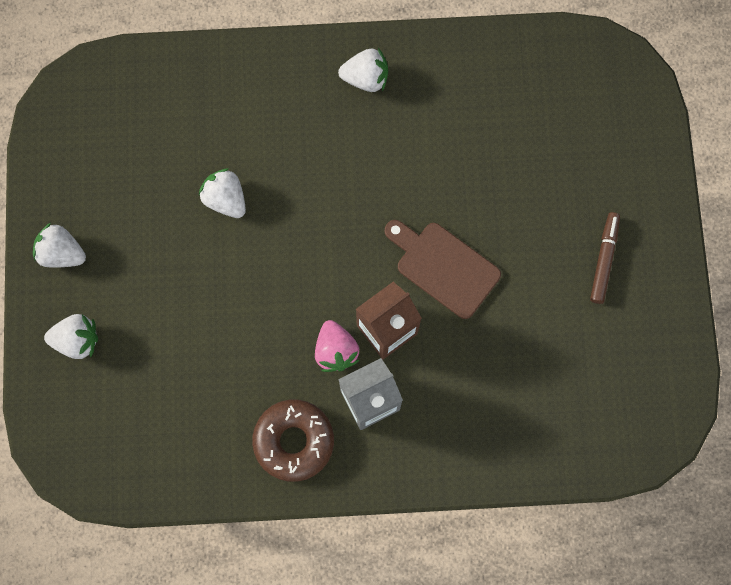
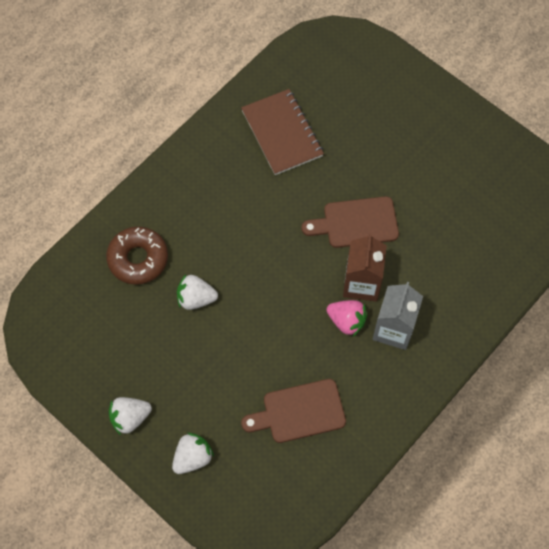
camera: 45 degrees left, 10 degrees down
brown donut [252,400,334,482] -> brown donut moved to [106,227,168,285]
white strawberry [338,48,388,92] -> none
brown marker [590,212,620,304] -> none
none -> brown notebook [241,89,324,175]
none -> brown cutting board [241,379,346,443]

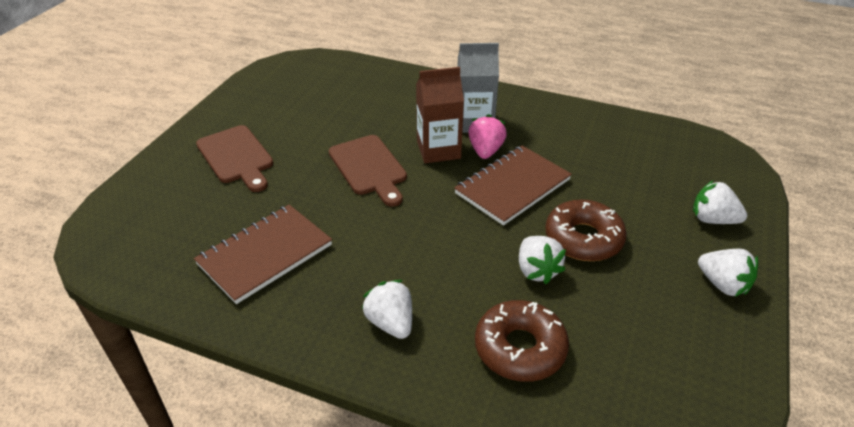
camera: 110 degrees left, 25 degrees down
brown cutting board [241,379,346,443] -> brown cutting board moved to [196,125,273,192]
none -> white strawberry [362,280,412,339]
none -> brown notebook [454,145,572,226]
none -> brown donut [545,199,627,261]

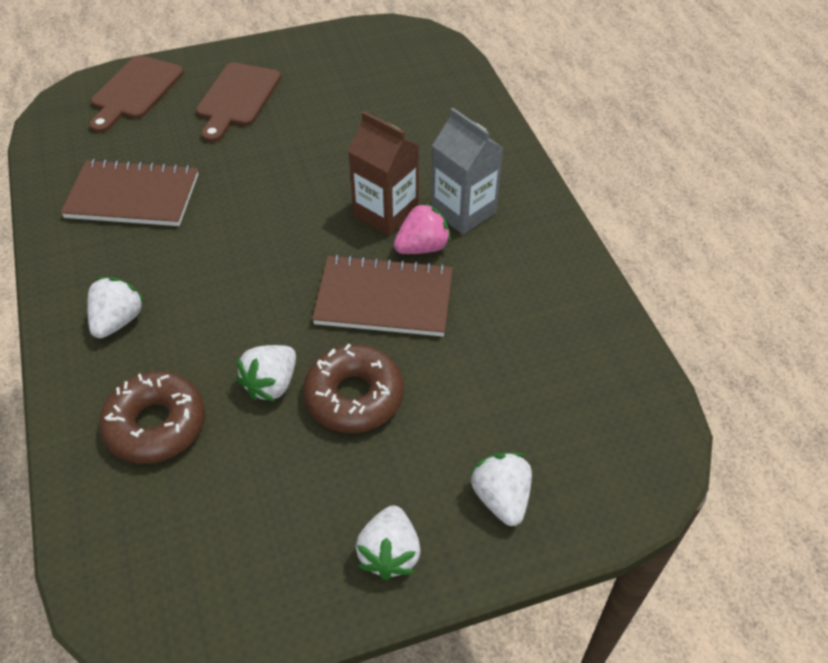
camera: 50 degrees right, 10 degrees up
brown cutting board [329,135,407,207] -> brown cutting board moved to [89,55,184,133]

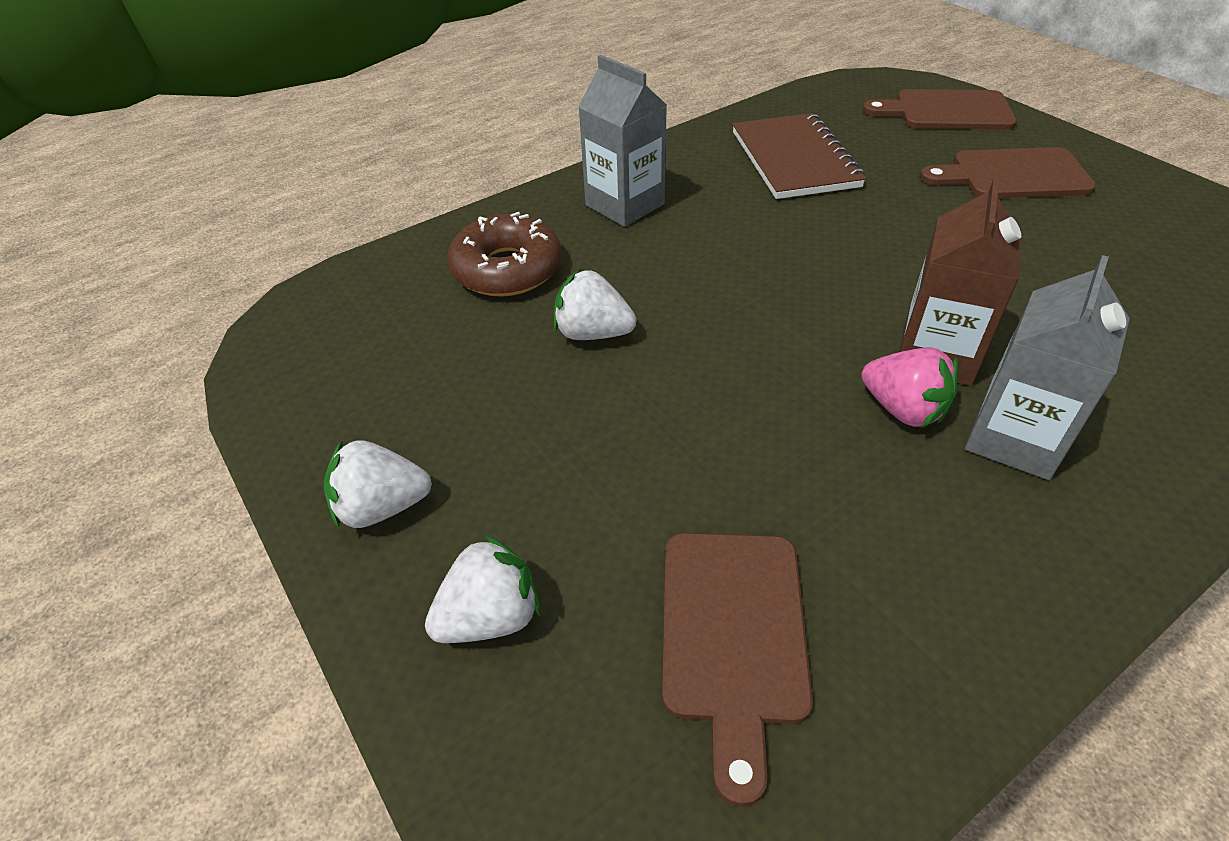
camera: 75 degrees right, 5 degrees down
white strawberry [87,277,145,338] -> grey carton [578,55,667,227]
brown donut [303,343,404,433] -> none
brown notebook [312,254,453,337] -> none
none -> brown cutting board [662,533,813,807]

